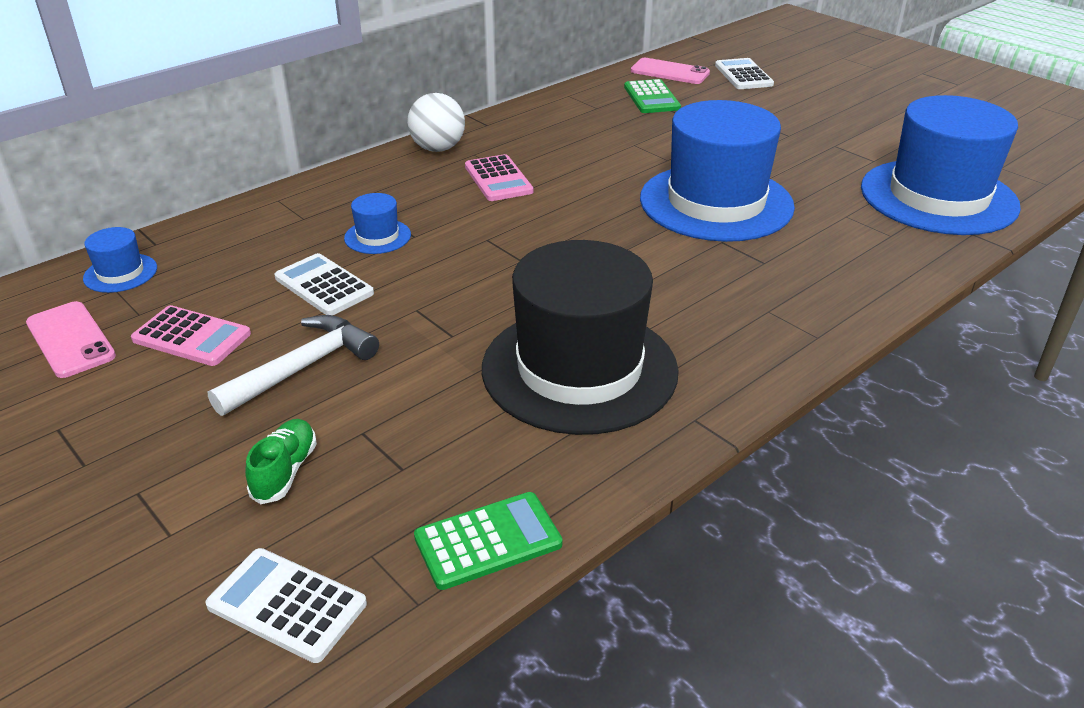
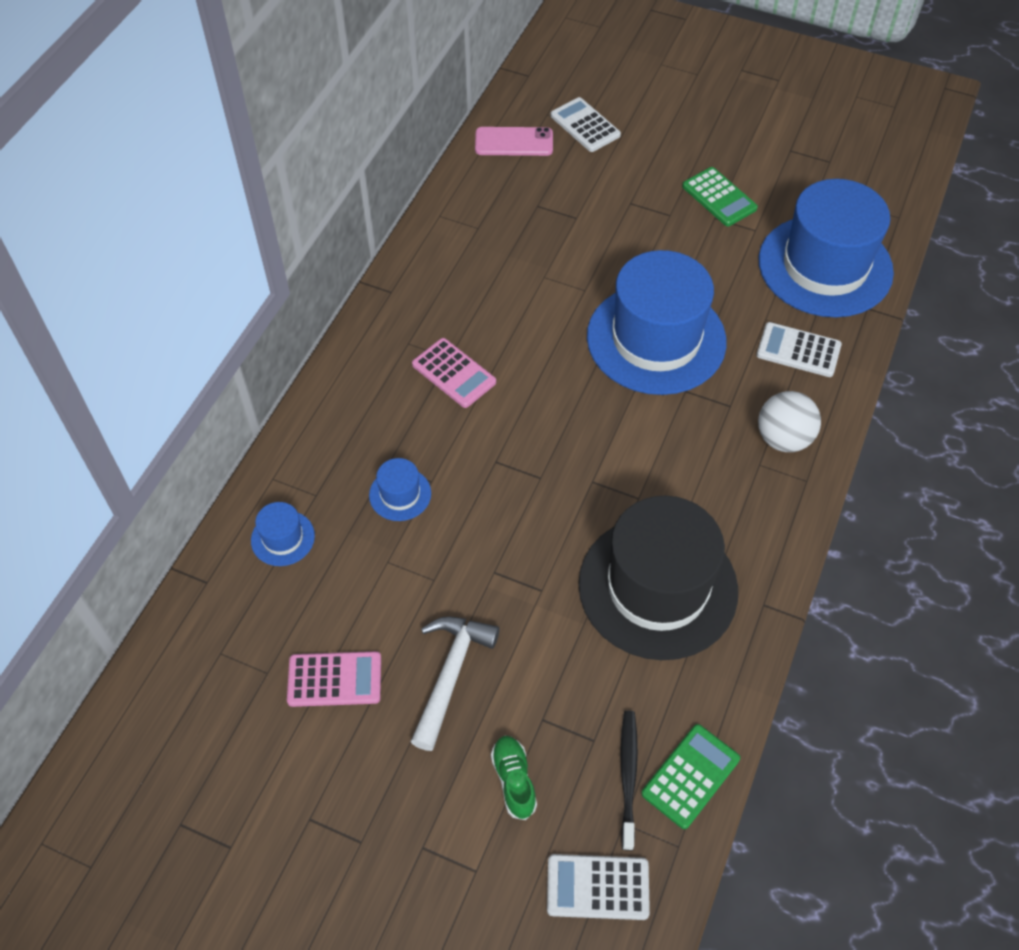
camera: 25 degrees left, 20 degrees up
pink phone [26,301,116,378] -> none
blue hat [83,227,157,293] -> blue hat moved to [251,502,315,566]
white calculator [274,253,374,315] -> white calculator moved to [756,322,842,377]
white ball [407,93,465,152] -> white ball moved to [758,391,821,452]
green calculator [624,79,681,113] -> green calculator moved to [682,167,758,226]
none -> black toothbrush [620,710,638,851]

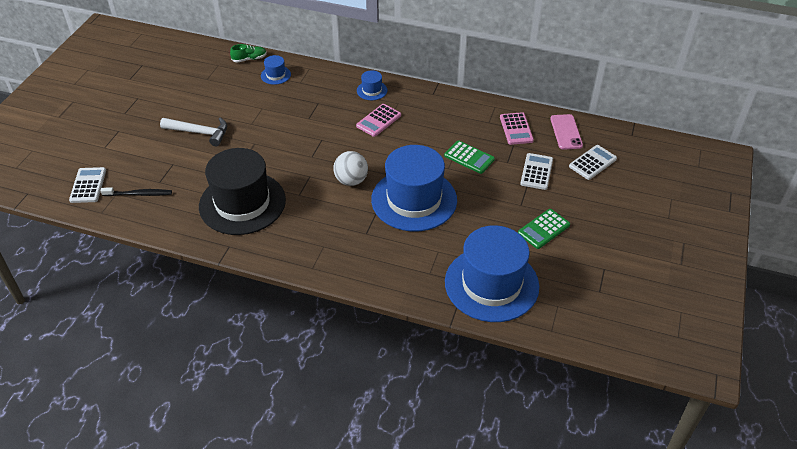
camera: 85 degrees right, 10 degrees down
pink calculator [287,651,381,707] -> pink calculator moved to [500,112,534,145]
blue hat [369,458,431,521] -> blue hat moved to [357,70,387,100]
green shoe [491,736,537,820] -> green shoe moved to [230,44,267,62]
green calculator [641,724,740,829] -> green calculator moved to [444,140,495,174]
white calculator [756,322,842,377] -> white calculator moved to [520,153,553,190]
white ball [758,391,821,452] -> white ball moved to [334,151,368,186]

